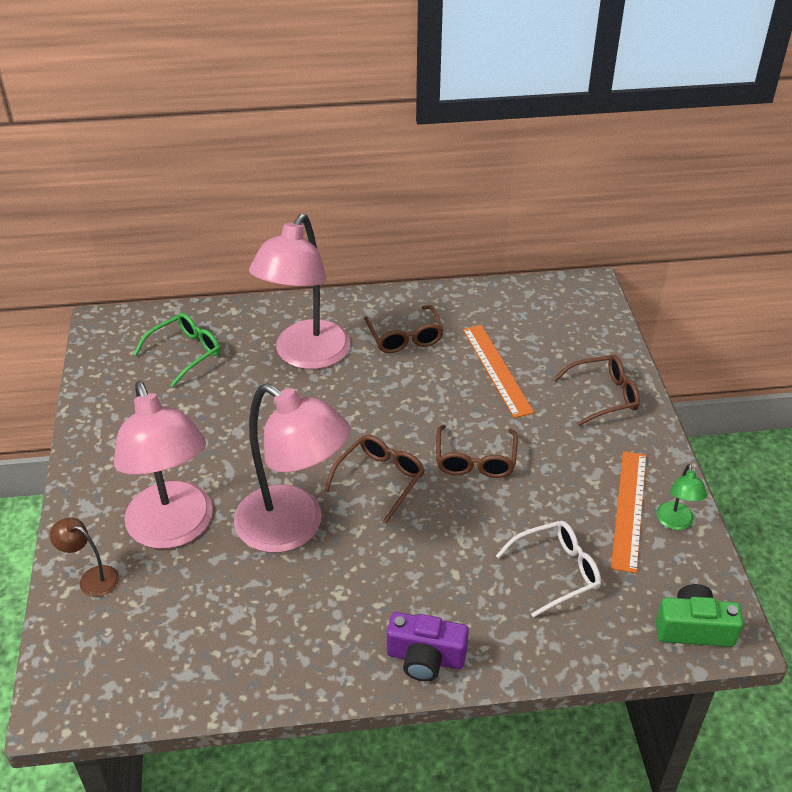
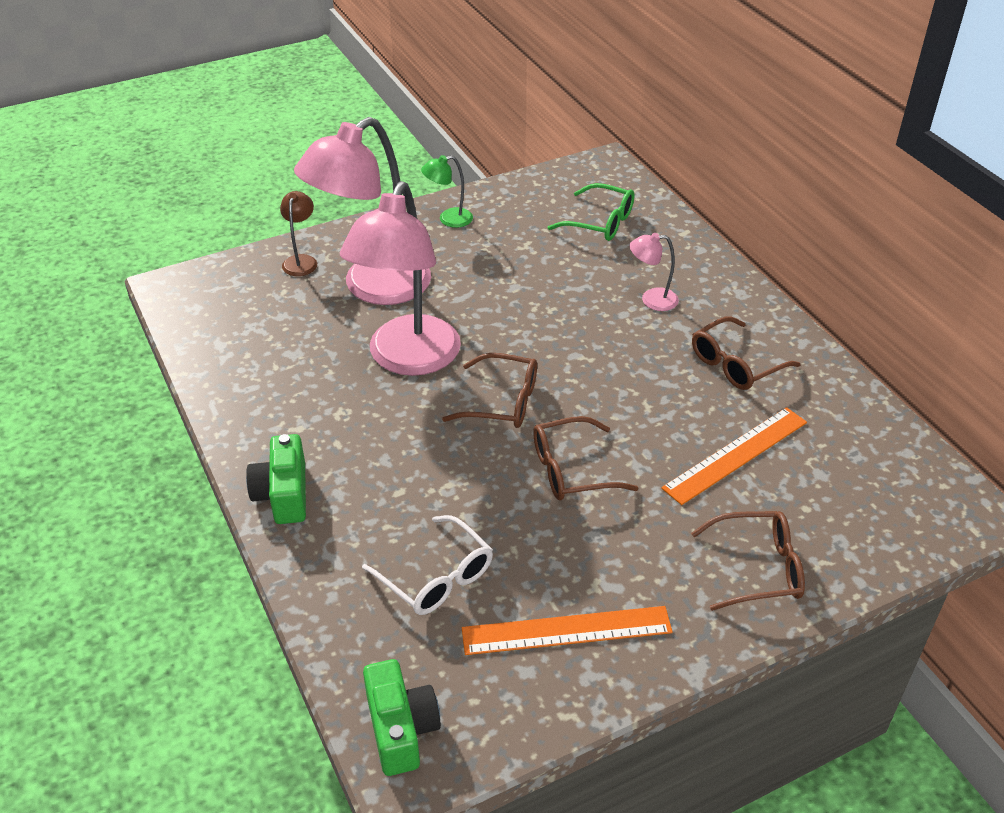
camera: 70 degrees right, 0 degrees up
pink lamp [249,214,350,369] -> pink lamp [630,233,679,311], size x0.42
purple camera [387,612,469,681] -> green camera [246,434,306,524]
brown glasses [553,355,640,426] -> brown glasses turned 60 degrees counterclockwise [691,511,805,611]
green lamp [657,464,707,530] -> green lamp moved to [421,155,473,228]

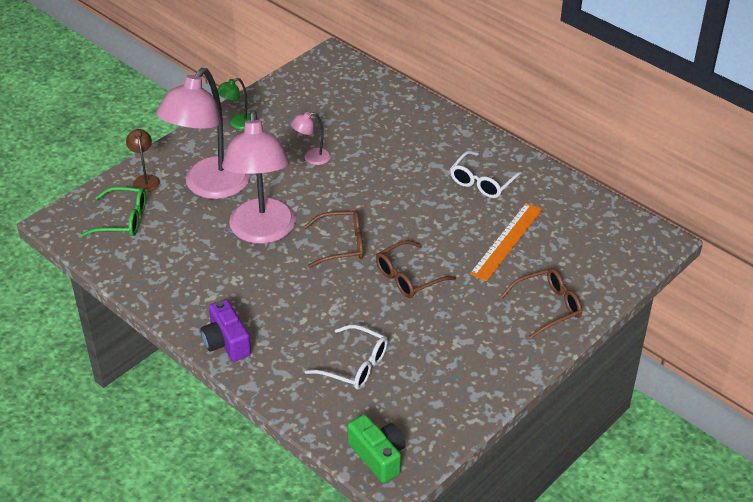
camera: 20 degrees left, 0 degrees up
green camera [246,434,306,524] -> purple camera [200,299,251,362]
orange ruler [462,606,673,655] -> none
green glasses [547,183,635,241] -> green glasses moved to [81,187,146,237]
pink lamp [630,233,679,311] -> pink lamp moved to [290,112,331,165]
brown glasses [692,317,801,390] -> white glasses [450,151,524,198]

